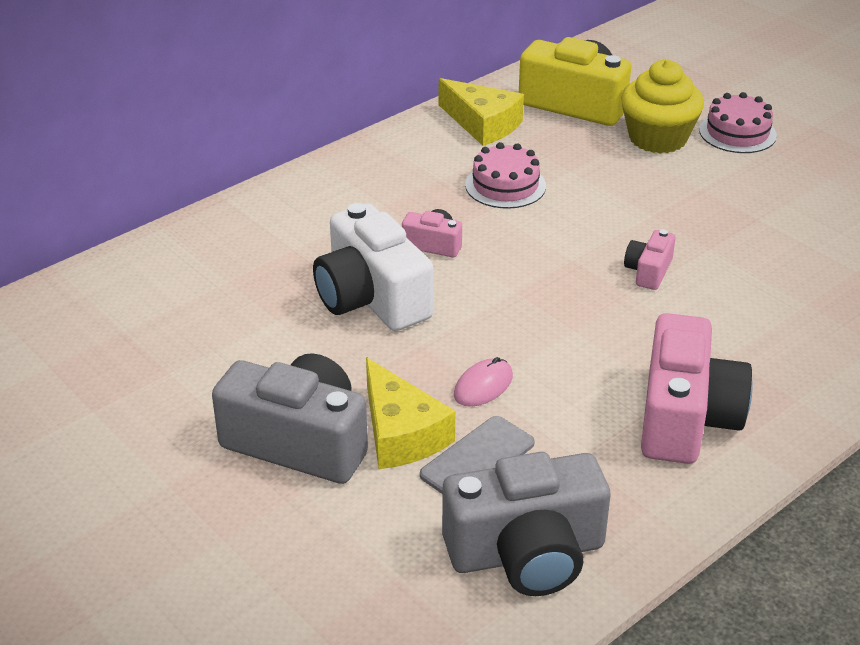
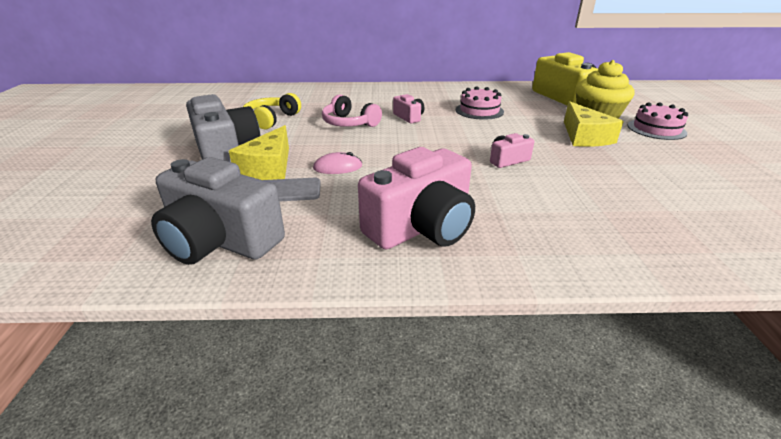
camera: 40 degrees right, 5 degrees down
white camera [313,203,434,331] -> pink headphones [322,94,382,127]
yellow cheese [439,78,524,146] -> yellow cheese moved to [564,101,624,147]
none -> yellow headphones [243,93,301,129]

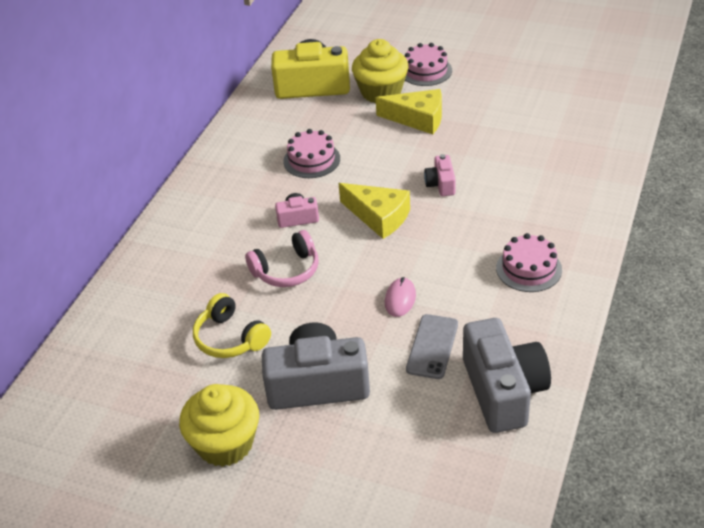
camera: 65 degrees left, 10 degrees up
grey camera [151,157,285,265] -> grey camera turned 60 degrees counterclockwise [463,318,551,433]
yellow cheese [229,125,289,180] -> yellow cheese moved to [339,183,410,239]
pink camera [358,147,475,250] -> pink cake [496,233,562,292]
none -> yellow cupcake [179,384,259,467]

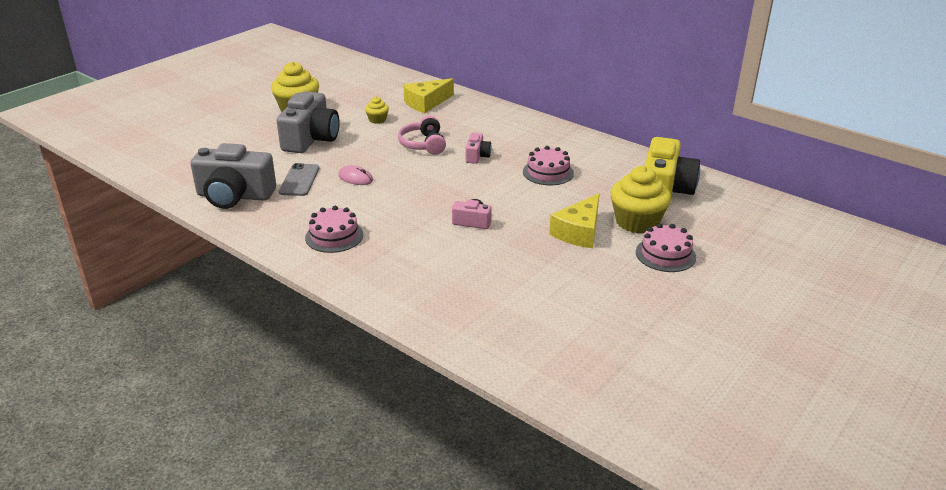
camera: 105 degrees right, 10 degrees down
yellow headphones [193,293,271,358] -> yellow cupcake [365,96,389,124]
yellow cheese [339,183,410,239] -> yellow cheese moved to [403,78,454,113]
grey phone [406,314,458,379] -> grey phone turned 60 degrees clockwise [279,163,319,196]

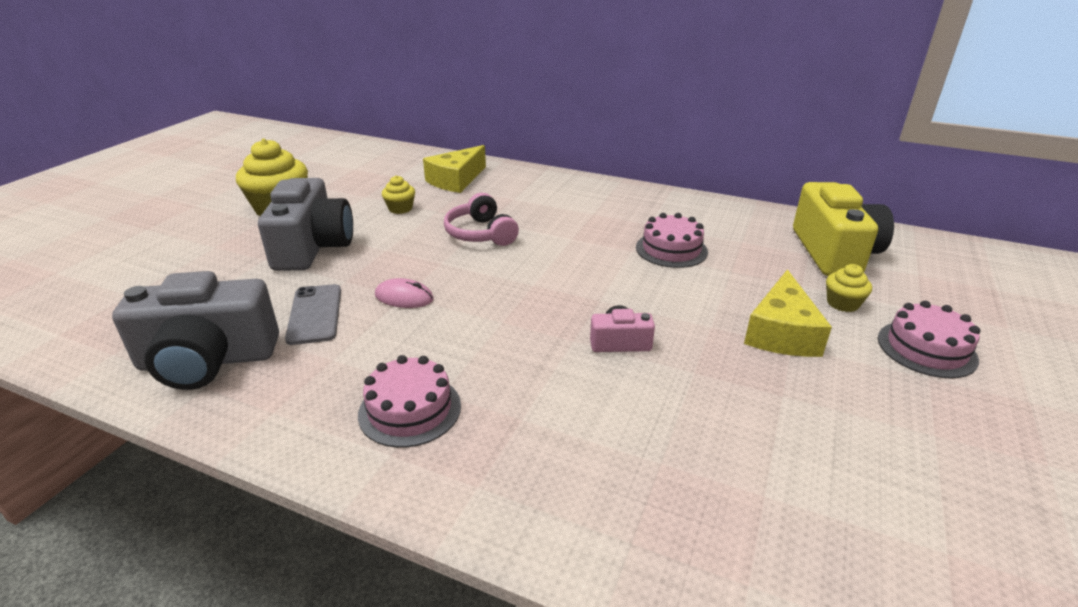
camera: 15 degrees left, 0 degrees up
pink camera [466,133,492,164] -> none
yellow cupcake [610,166,671,233] -> yellow cupcake [826,264,872,312], size x0.49

